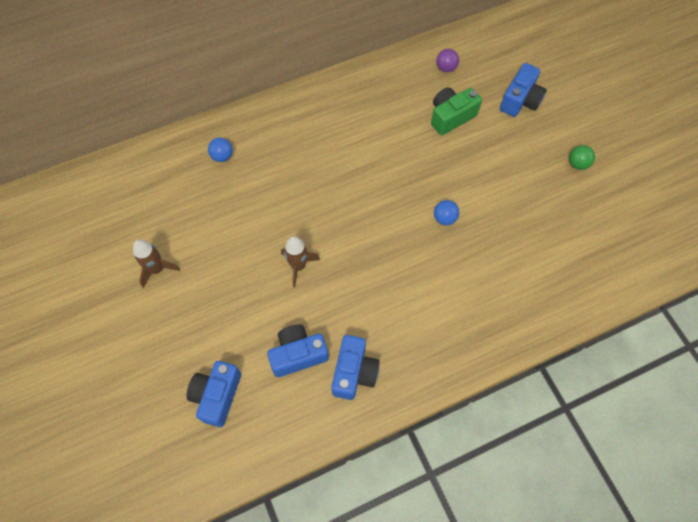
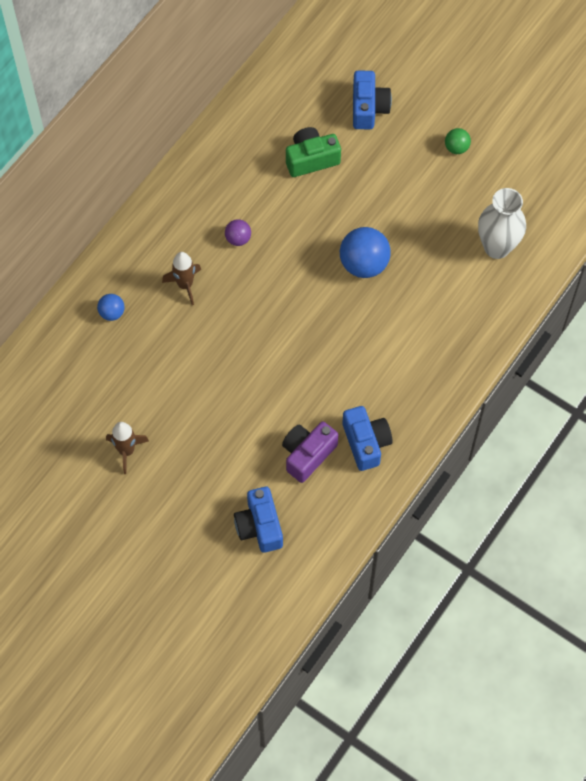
camera: 30 degrees left, 0 degrees up
blue camera [267,324,329,377] -> purple camera [282,421,338,483]
brown rocket [281,236,320,287] -> brown rocket moved to [162,252,201,305]
green camera [431,87,482,135] -> green camera turned 45 degrees clockwise [286,127,341,177]
blue ball [434,200,459,225] -> blue ball [340,227,391,278], size x1.90
purple ball [436,49,459,72] -> purple ball moved to [225,219,251,246]
none -> white vase [478,188,526,259]

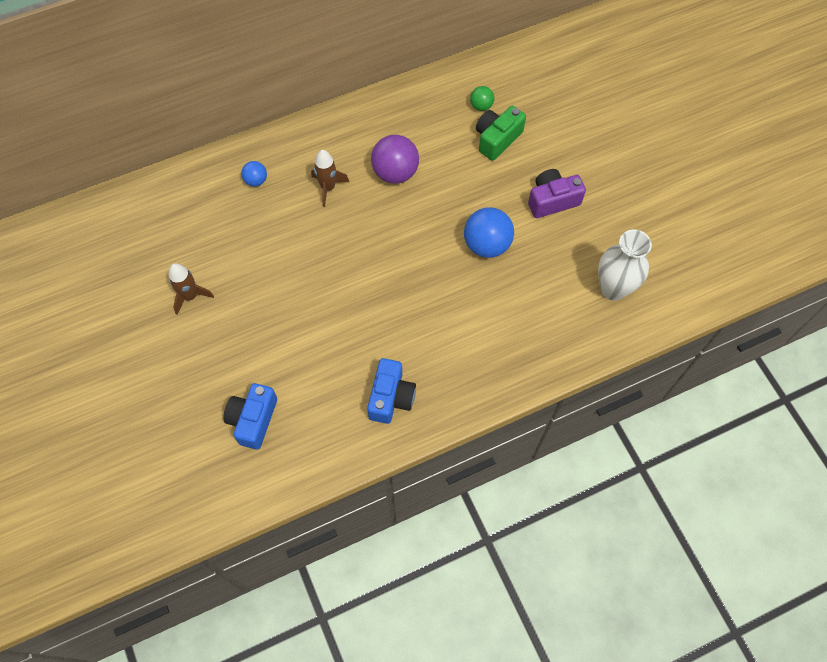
camera: 30 degrees right, 0 degrees up
purple ball [225,219,251,246] -> purple ball [371,135,419,184], size x1.90
purple camera [282,421,338,483] -> purple camera moved to [528,169,586,218]
green camera [286,127,341,177] -> green camera turned 60 degrees counterclockwise [476,106,526,161]
blue camera [353,71,392,129] -> none
green ball [445,128,471,154] -> green ball moved to [470,86,494,111]

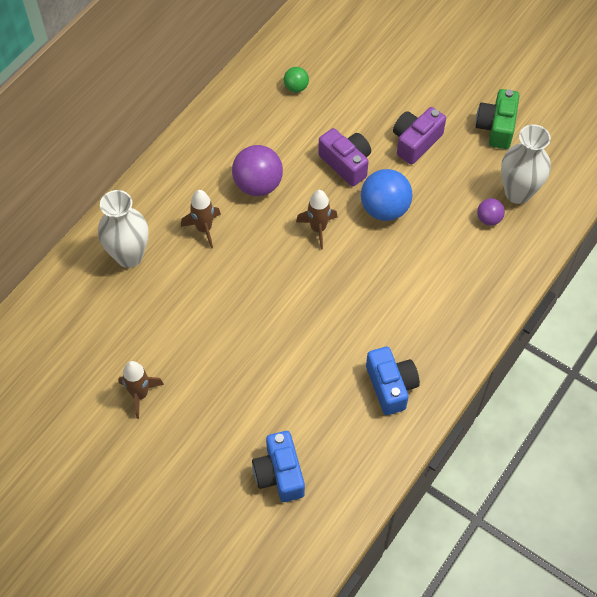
camera: 30 degrees left, 5 degrees down
blue ball [241,161,267,187] -> white vase [98,190,149,268]
green camera [476,106,526,161] -> green camera moved to [476,89,520,149]
none -> brown rocket [296,190,338,249]
none -> purple camera [318,128,371,187]
none -> purple ball [477,198,505,226]

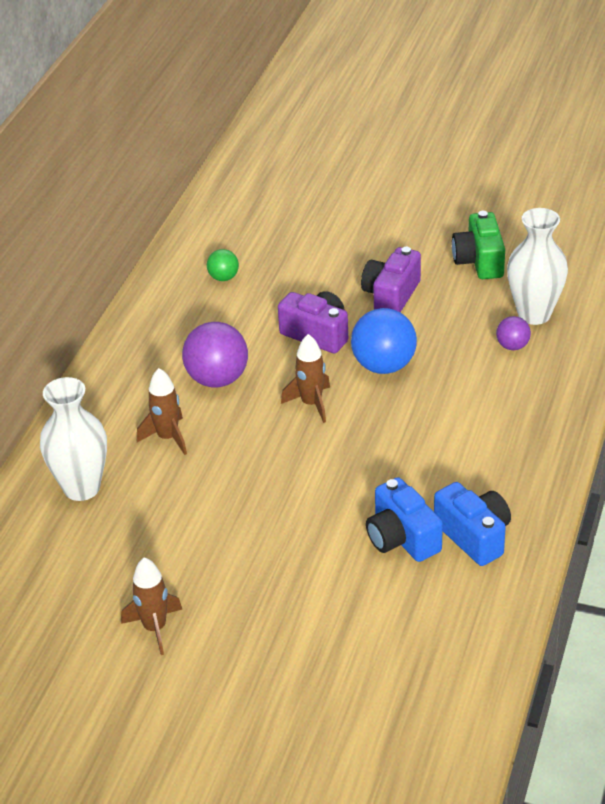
camera: 15 degrees left, 20 degrees down
blue camera [252,431,305,502] -> blue camera moved to [366,477,443,562]

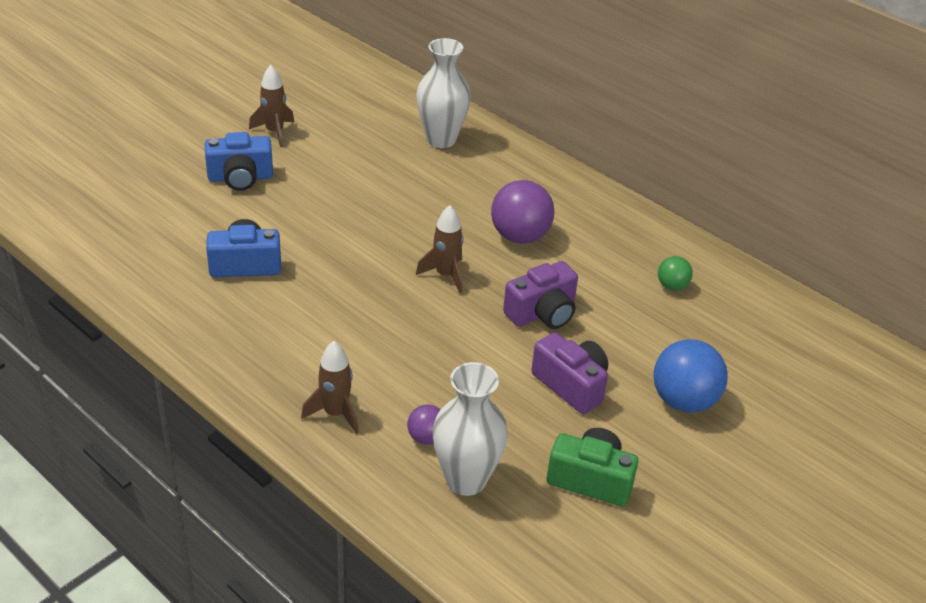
camera: 110 degrees right, 0 degrees up
brown rocket [137,368,187,455] -> brown rocket moved to [301,341,359,434]
blue ball [351,308,417,374] -> blue ball moved to [653,339,728,413]
blue camera [434,482,511,566] -> blue camera moved to [205,132,273,191]

